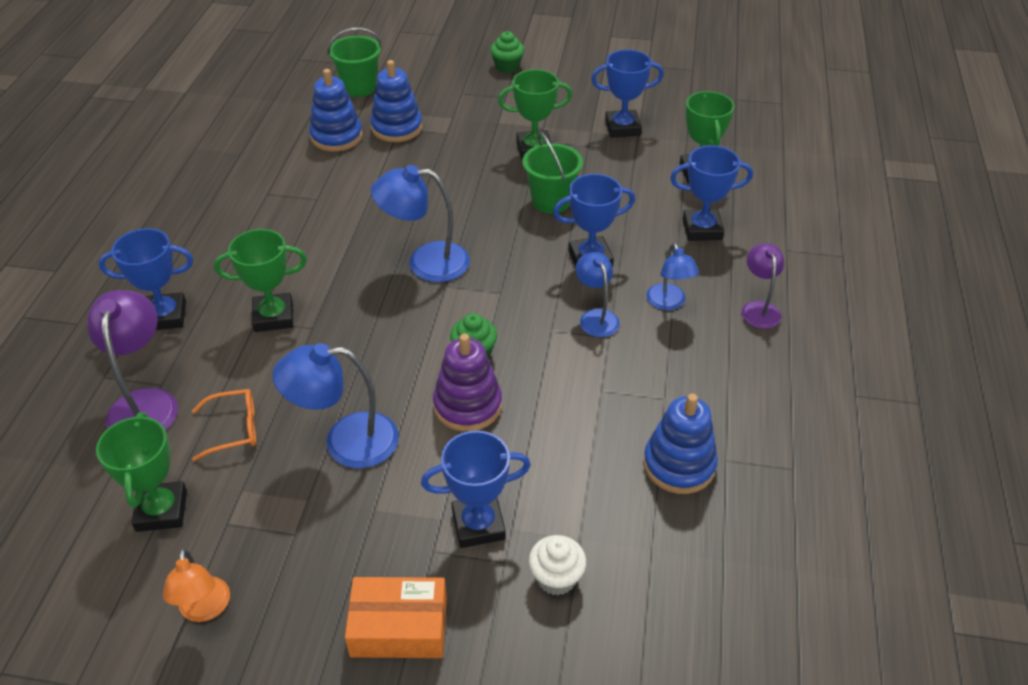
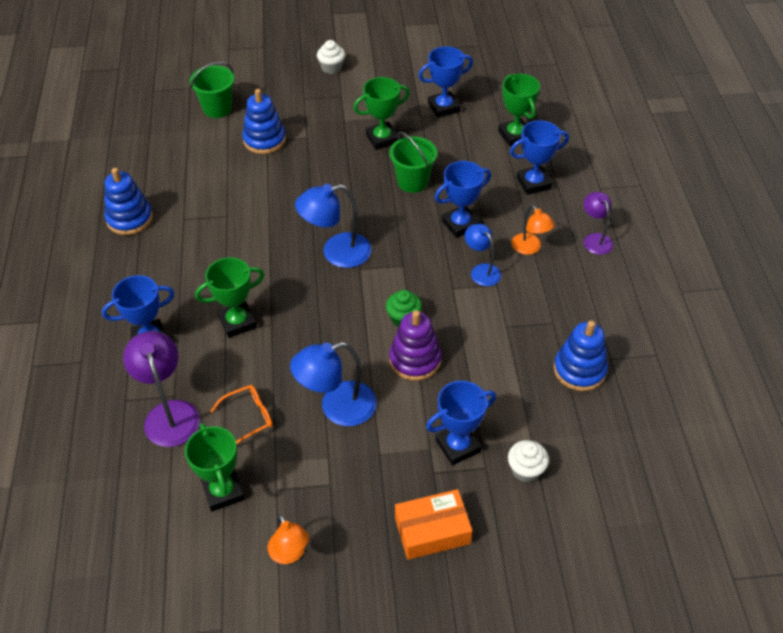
camera: 15 degrees left, 5 degrees up
blue stacking toy [309,69,363,152] -> blue stacking toy moved to [105,168,153,235]
green cupcake [490,31,524,73] -> white cupcake [317,40,345,74]
blue lamp [646,243,699,310] -> orange lamp [512,205,555,255]

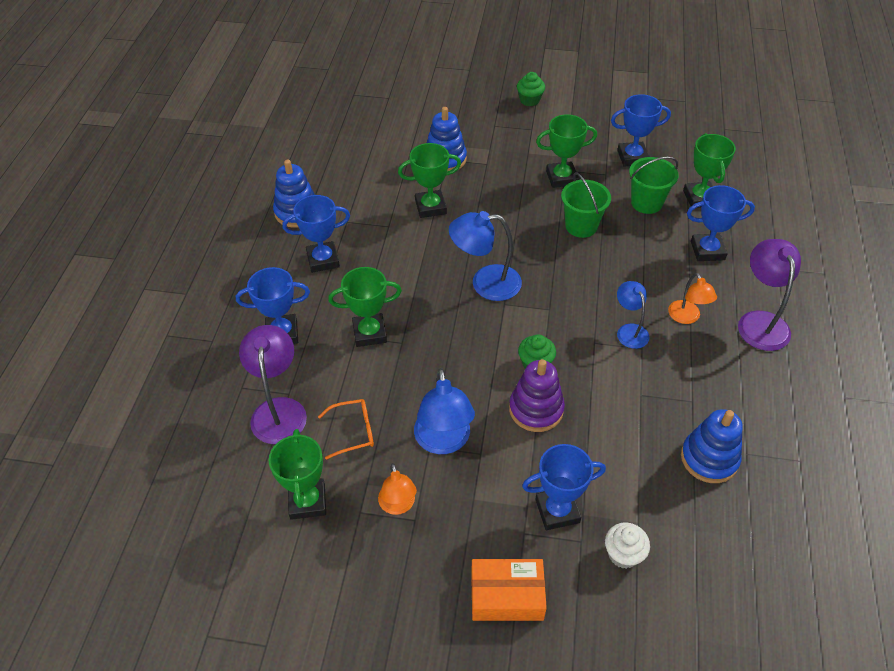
camera: 15 degrees right, 0 degrees up
green bucket [190,62,235,118] -> green bucket moved to [629,157,679,214]
orange lamp [268,514,309,564] -> orange lamp moved to [378,463,417,515]
blue lamp [290,342,376,426] -> blue lamp turned 90 degrees counterclockwise [414,368,475,454]
white cupcake [317,40,345,74] -> green cupcake [517,72,545,106]
blue trophy [435,161,491,238] -> blue trophy moved to [282,195,350,273]
purple lamp [584,192,613,255] -> purple lamp [738,239,801,351], size x1.62
none -> green trophy [398,143,461,218]

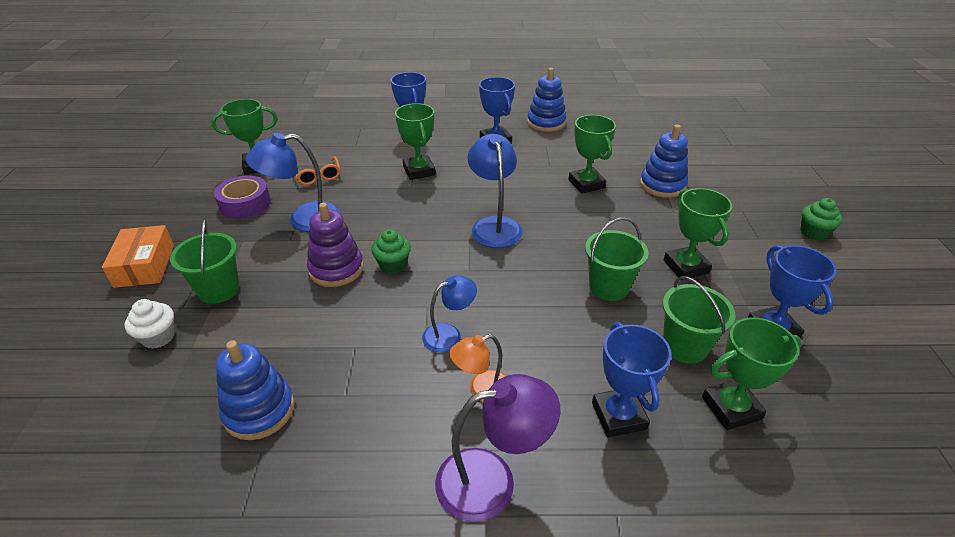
camera: 80 degrees right, 10 degrees down
purple lamp [239,325,307,444] -> none
orange lamp [378,463,417,515] -> purple tape [214,176,271,219]
blue trophy [522,444,606,530] -> green bucket [170,219,239,304]

